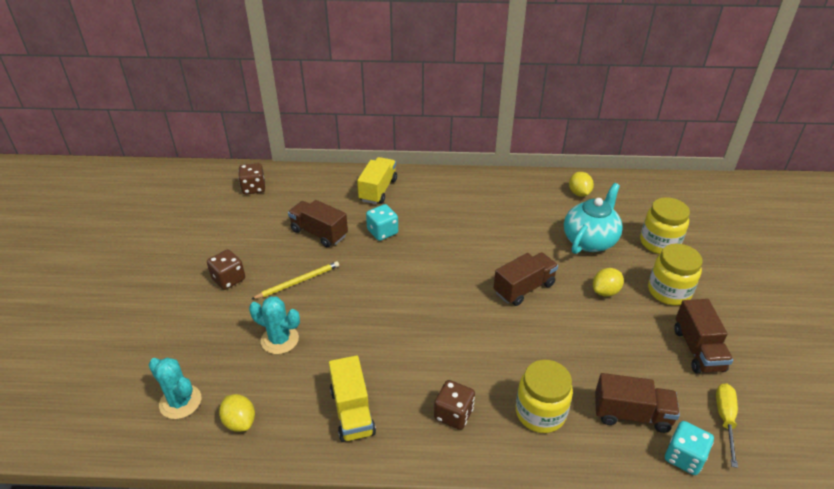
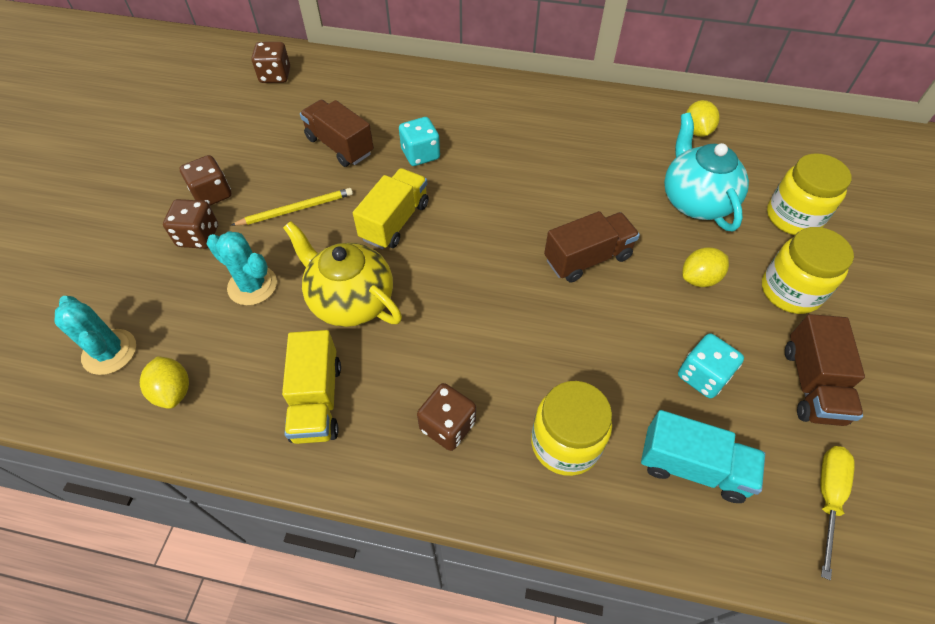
camera: 10 degrees right, 15 degrees up
yellow truck [357,157,397,204] -> yellow truck moved to [353,168,429,249]
turquoise teapot [564,183,623,254] -> turquoise teapot turned 60 degrees counterclockwise [664,112,749,231]
brown truck [595,373,680,433] -> turquoise truck [641,410,765,503]
turquoise dice [665,421,714,475] -> turquoise dice moved to [678,334,744,398]
none -> brown dice [163,199,218,249]
none -> yellow teapot [283,221,402,327]

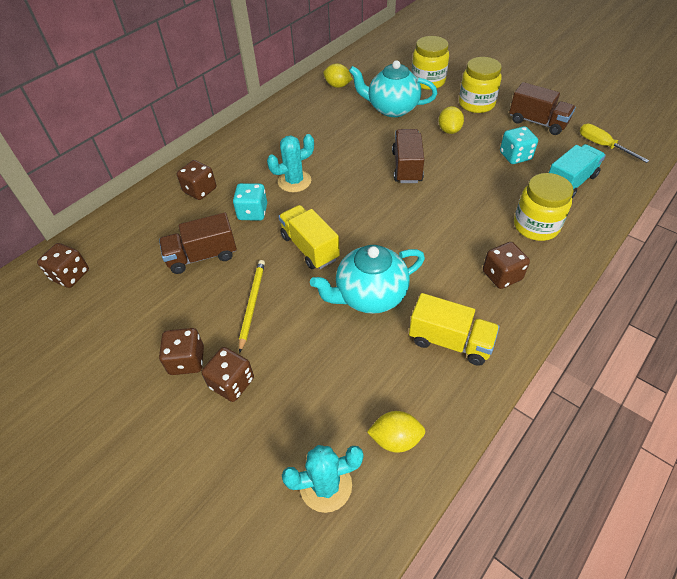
camera: 60 degrees left, 5 degrees down
turquoise cactus [207,231,277,305] -> turquoise cactus moved to [267,134,314,192]
yellow teapot [283,221,402,327] -> turquoise teapot [310,245,425,314]
none -> brown dice [177,160,216,200]

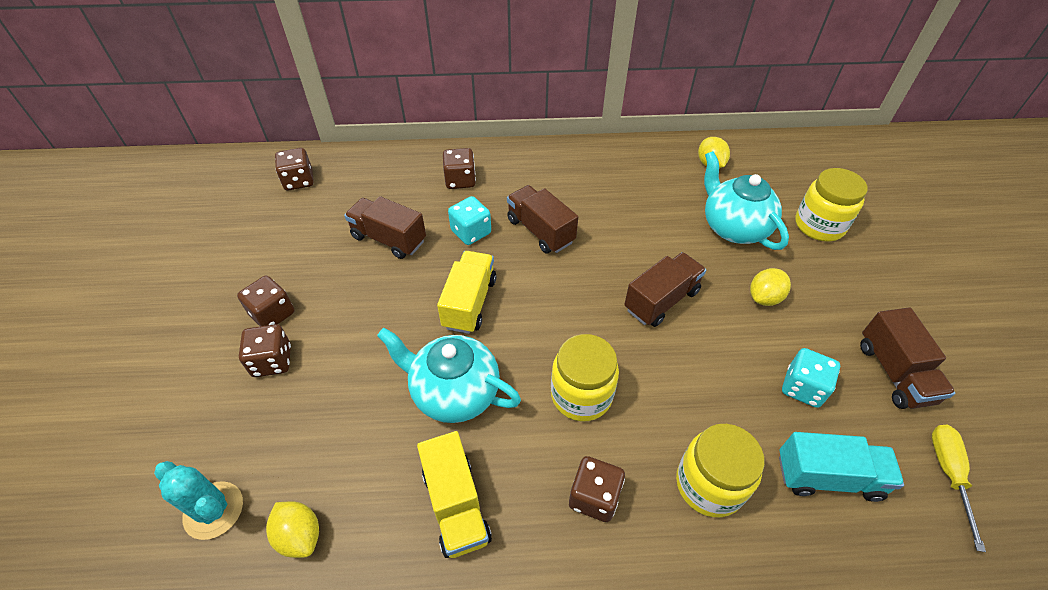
camera: 45 degrees right, 0 degrees up
yellow pencil [239,260,265,353] -> none
turquoise cactus [267,134,314,192] -> brown truck [507,185,578,254]
yellow jar [459,57,502,113] -> yellow jar moved to [551,334,619,421]

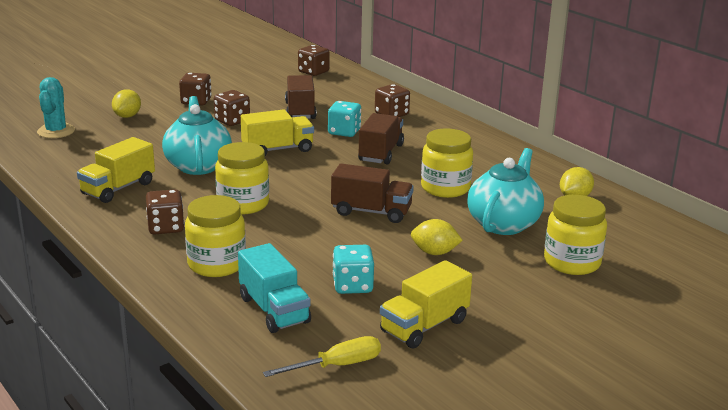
camera: 55 degrees right, 25 degrees down
brown dice [239,324,291,377] -> brown dice moved to [214,90,250,126]
yellow lemon [266,501,319,558] -> yellow lemon moved to [112,89,141,118]
brown truck [860,307,955,409] -> yellow truck [380,260,472,349]
none -> yellow jar [421,129,473,198]

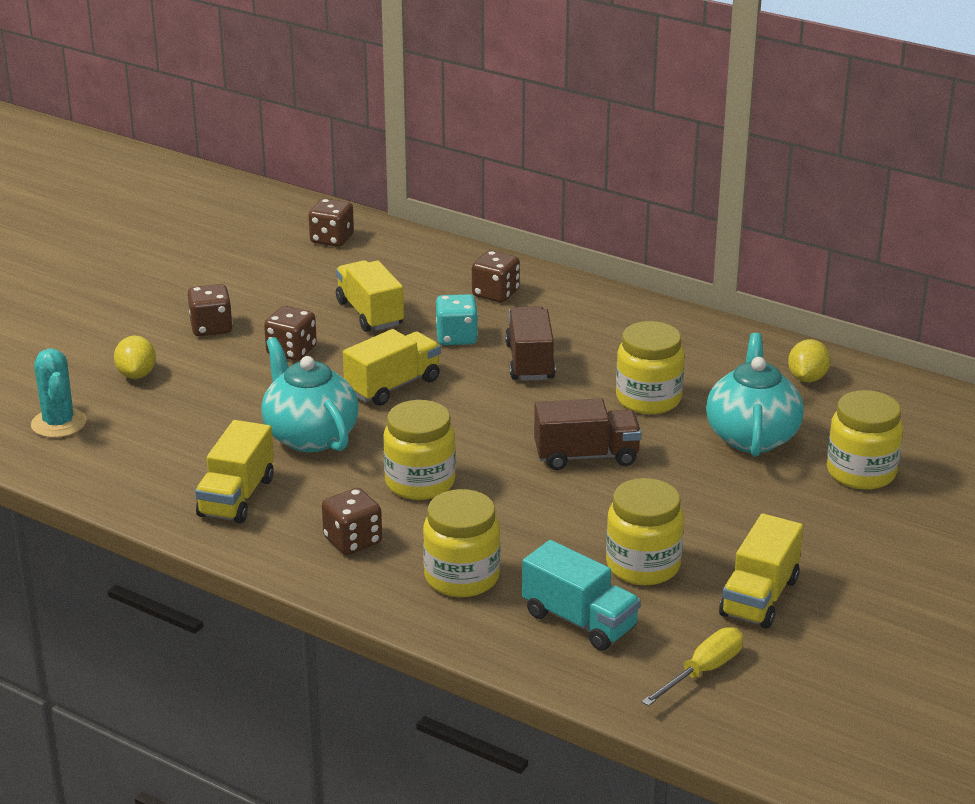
camera: 20 degrees left, 5 degrees up
brown truck [285,75,316,119] -> yellow truck [336,260,404,332]
turquoise dice [333,245,374,294] -> yellow jar [606,478,684,585]
yellow lemon [411,219,463,255] -> none

